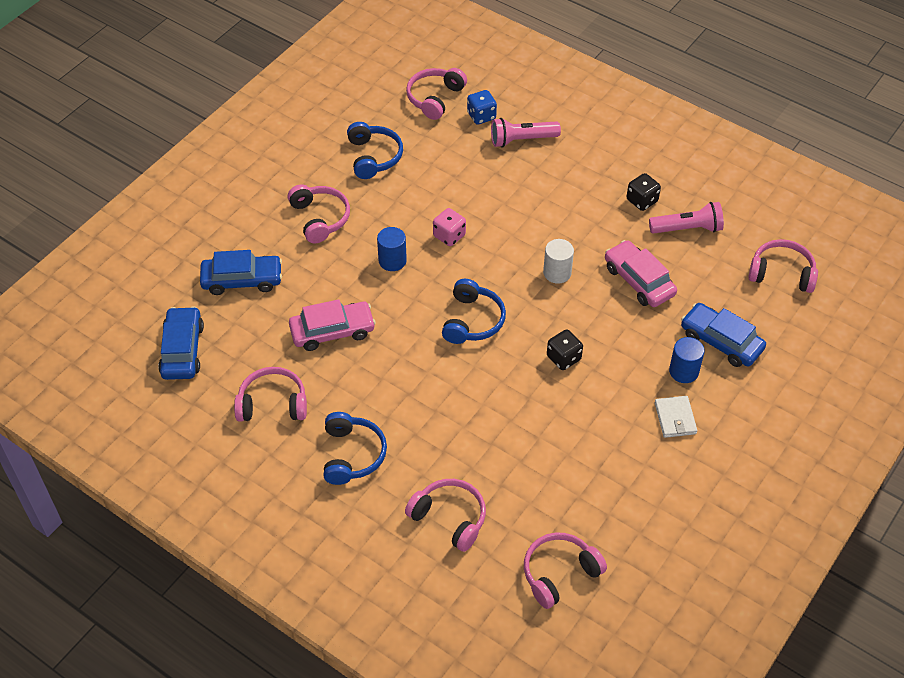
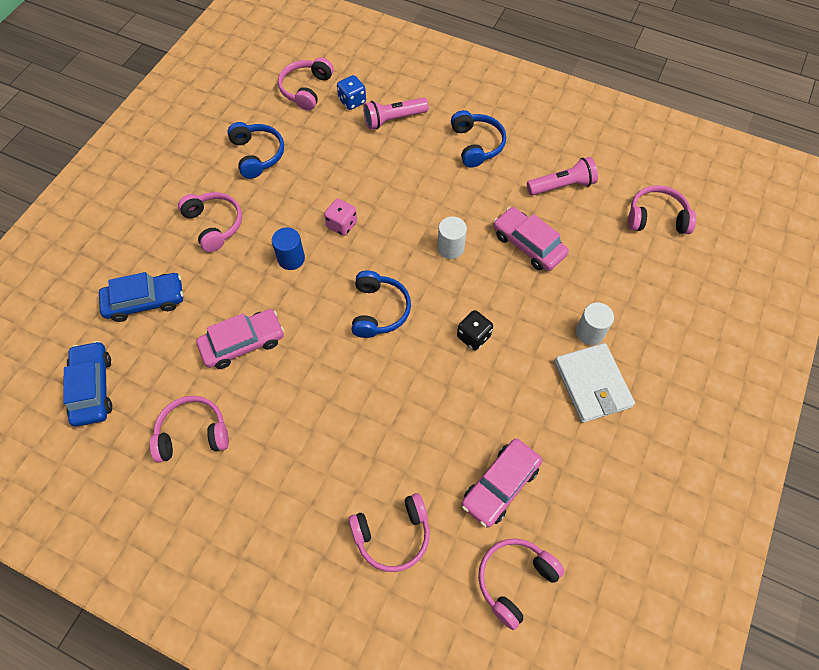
camera: 10 degrees left, 10 degrees up
blue headphones [323,412,387,485] -> blue headphones moved to [451,110,506,167]
pink headphones [405,479,486,552] -> pink headphones turned 135 degrees clockwise [348,493,430,572]
black dice [627,173,661,211] -> none
white wallet [655,396,698,438] -> white wallet [554,343,635,423], size x1.67
blue cylinder [669,337,705,383] -> white cylinder [576,302,614,345]
blue car [681,303,766,367] -> none
none -> pink car [461,439,542,528]

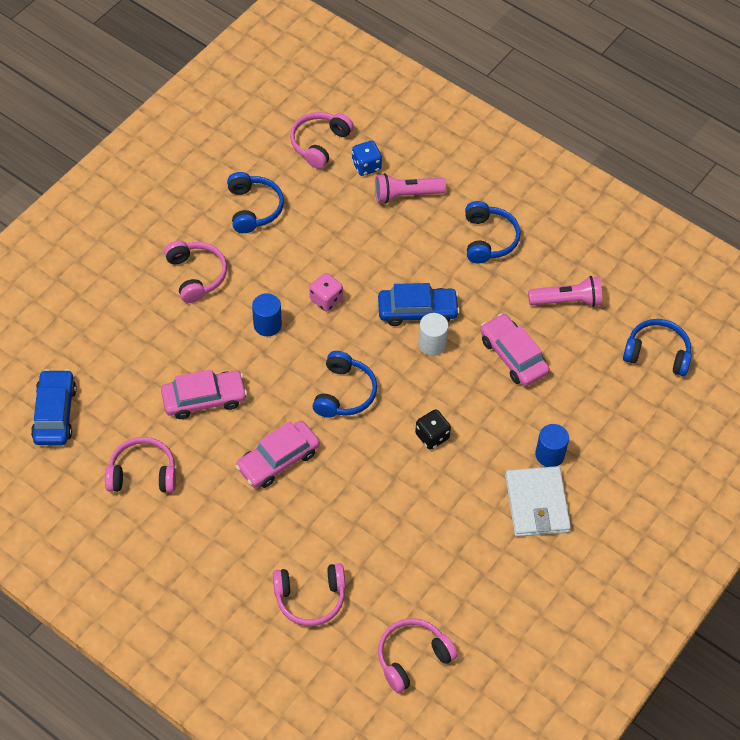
camera: 10 degrees right, 5 degrees down
blue car [99,272,183,322] -> blue car moved to [378,283,460,326]
pink car [461,439,542,528] -> pink car moved to [236,421,320,488]
white cylinder [576,302,614,345] -> blue cylinder [535,424,569,467]
pink headphones [628,185,696,234] -> blue headphones [623,319,692,376]

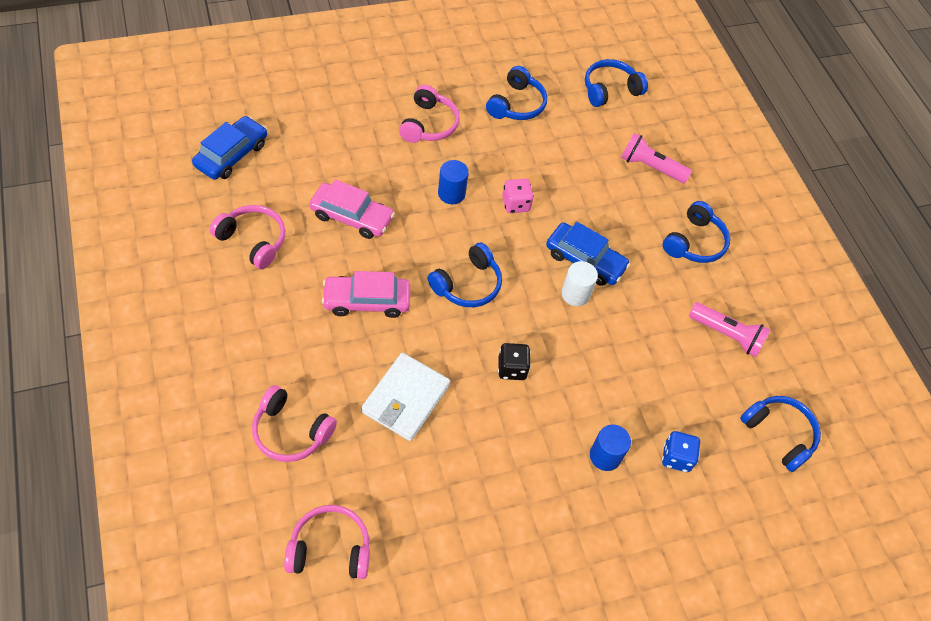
camera: 30 degrees right, 0 degrees up
pink headphones [290,112,354,169] -> blue headphones [585,59,648,107]
blue dice [352,141,382,176] -> blue dice moved to [662,431,700,472]
pink car [480,313,550,386] -> none
white wallet [505,466,571,537] -> white wallet moved to [361,353,450,441]

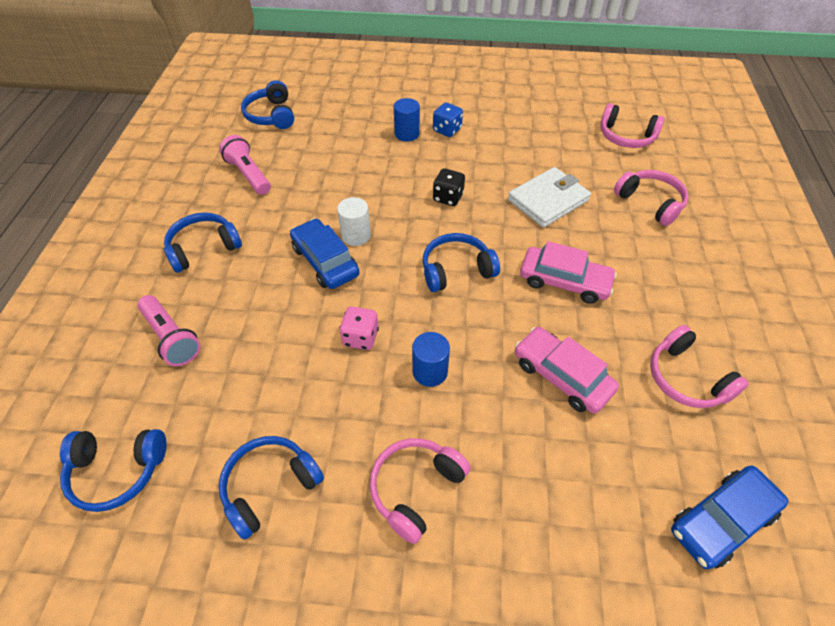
camera: 150 degrees left, 5 degrees down
blue dice [662,431,700,472] -> blue dice moved to [433,102,463,137]

